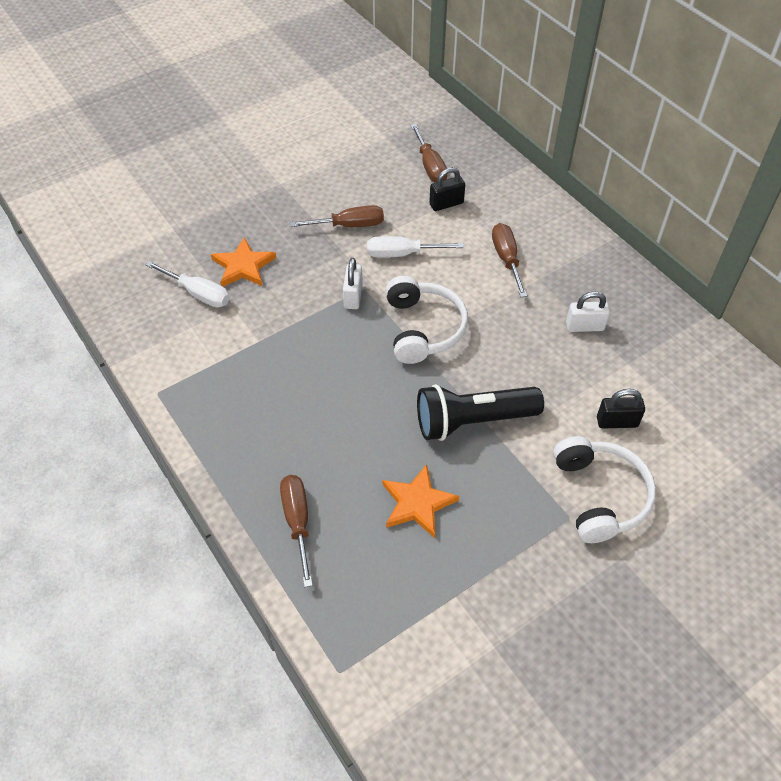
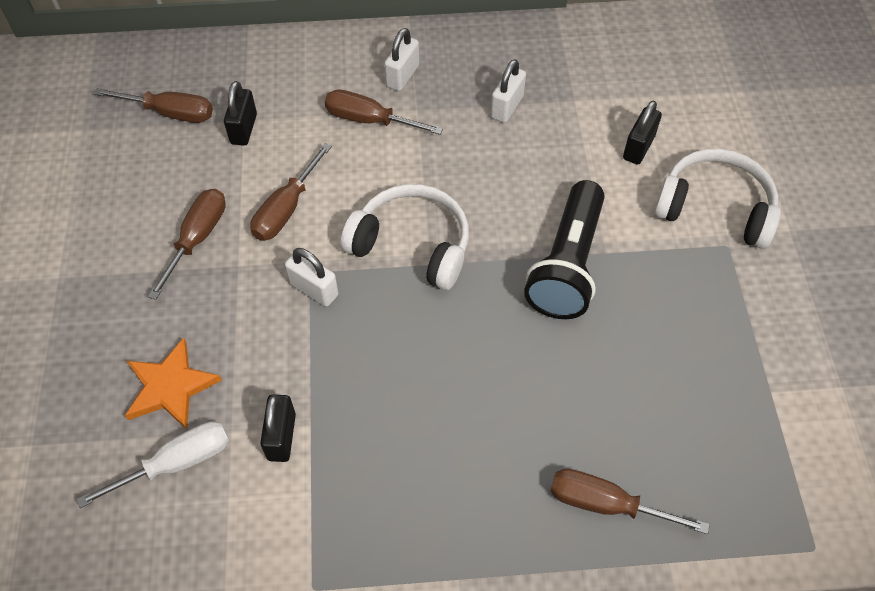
camera: 60 degrees left, 5 degrees up
white screwdriver [367,236,464,258] -> brown screwdriver [250,143,332,241]
orange star [382,464,459,538] -> none
none -> black padlock [260,394,296,462]
none -> white padlock [384,28,419,91]

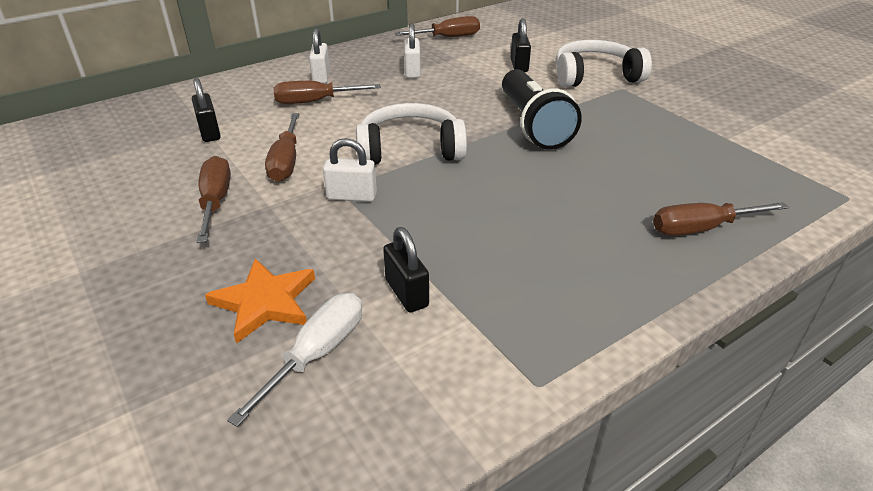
camera: 30 degrees left, 20 degrees down
brown screwdriver [94,88,213,123] -> brown screwdriver moved to [394,16,480,37]

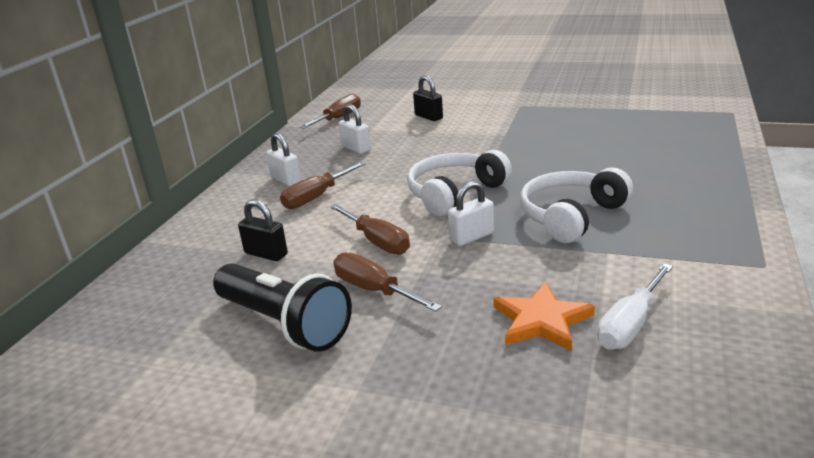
camera: 35 degrees left, 10 degrees down
white screwdriver [227,293,362,427] -> white screwdriver turned 135 degrees counterclockwise [597,263,673,350]
black padlock [383,227,429,313] -> none
black flashlight [502,69,582,149] -> black flashlight moved to [213,263,352,352]
white headphones [556,40,652,87] -> white headphones moved to [520,167,633,243]
brown screwdriver [653,202,789,236] -> none

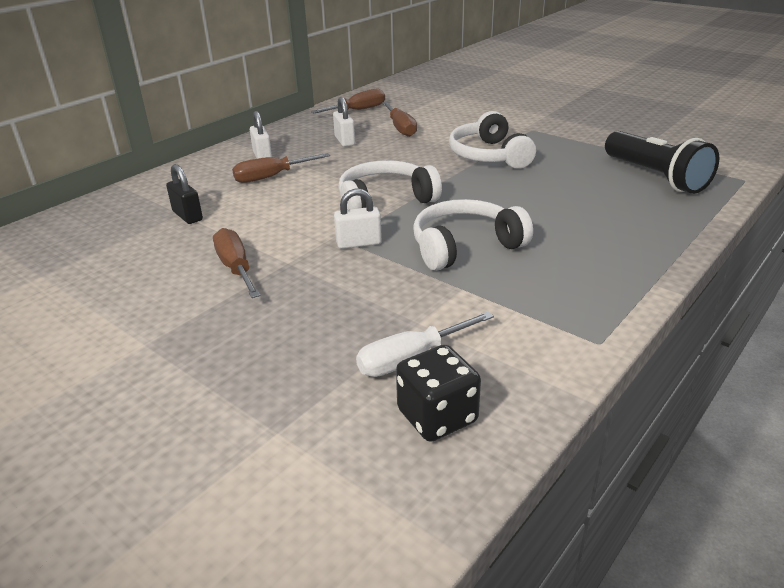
camera: 20 degrees right, 5 degrees up
black flashlight [213,263,352,352] -> black flashlight moved to [605,131,719,194]
brown screwdriver [330,204,410,255] -> brown screwdriver moved to [382,102,417,137]
black padlock [413,75,443,121] -> none
orange star [493,282,595,351] -> none
none -> black dice [396,345,481,442]
none -> white headphones [449,111,536,169]

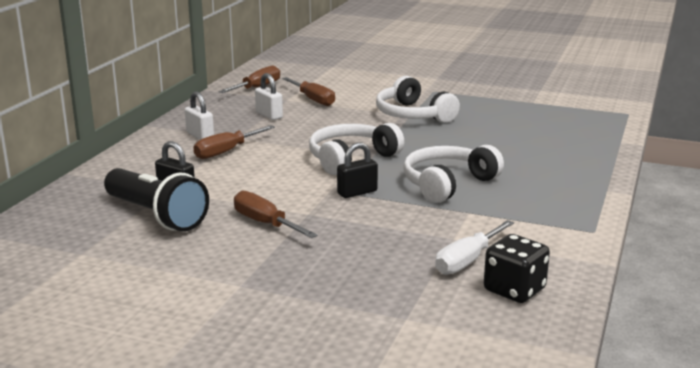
camera: 20 degrees left, 10 degrees down
white padlock [334,188,382,249] -> black padlock [337,143,378,198]
black flashlight [605,131,719,194] -> black flashlight moved to [104,168,209,231]

